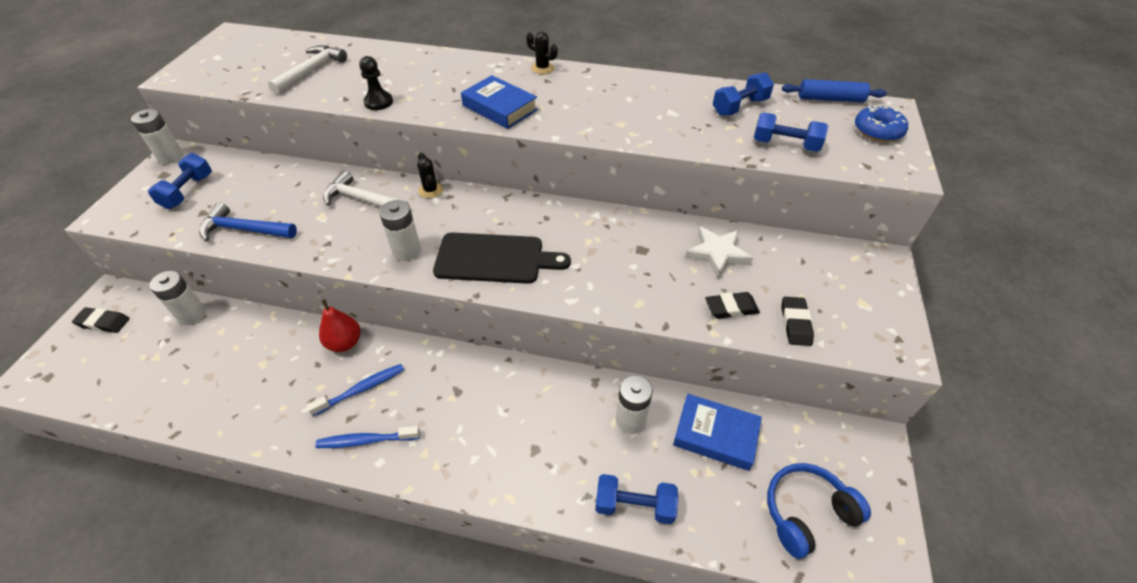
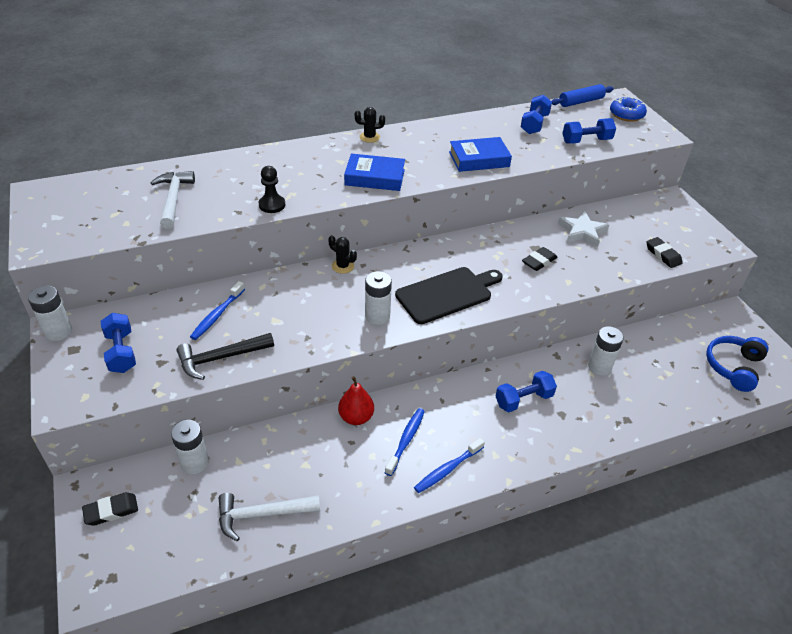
camera: 35 degrees left, 5 degrees down
blue hammer [199,203,297,242] -> black hammer [177,333,274,380]
white hammer [323,170,409,207] -> white hammer moved to [219,493,320,541]
blue dumbbell [595,474,678,524] -> blue dumbbell moved to [495,371,557,412]
blue book [673,394,762,471] -> blue book moved to [449,137,512,172]
black eraser [705,292,760,319] -> black eraser moved to [522,247,558,271]
none -> blue toothbrush [190,281,245,340]

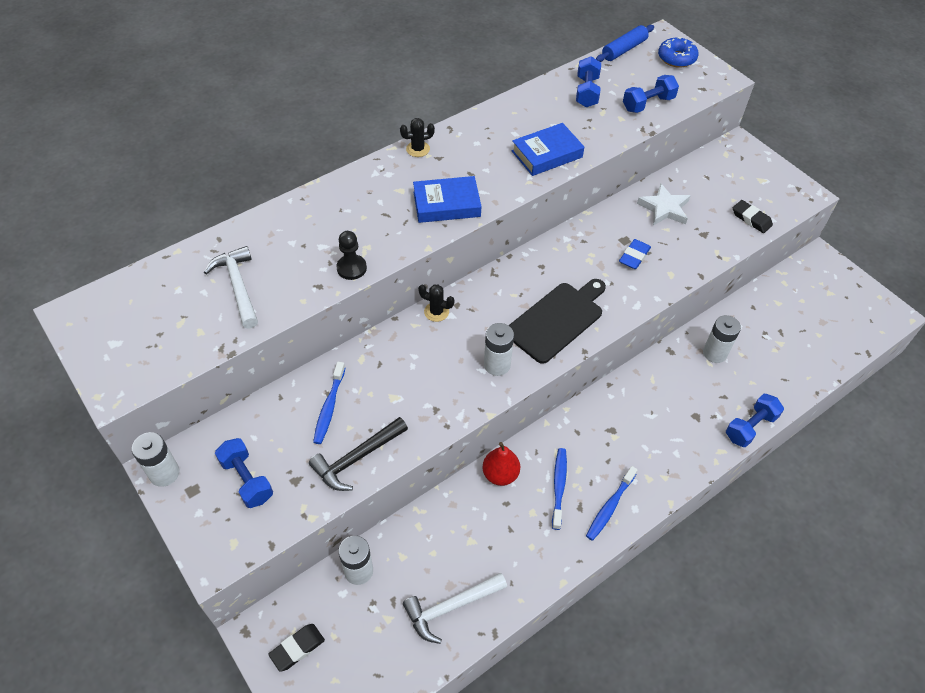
camera: 15 degrees left, 10 degrees up
blue dumbbell [495,371,557,412] -> blue dumbbell moved to [726,394,784,447]
black eraser [522,247,558,271] -> blue eraser [619,239,651,269]
blue headphones [706,336,769,392] -> none

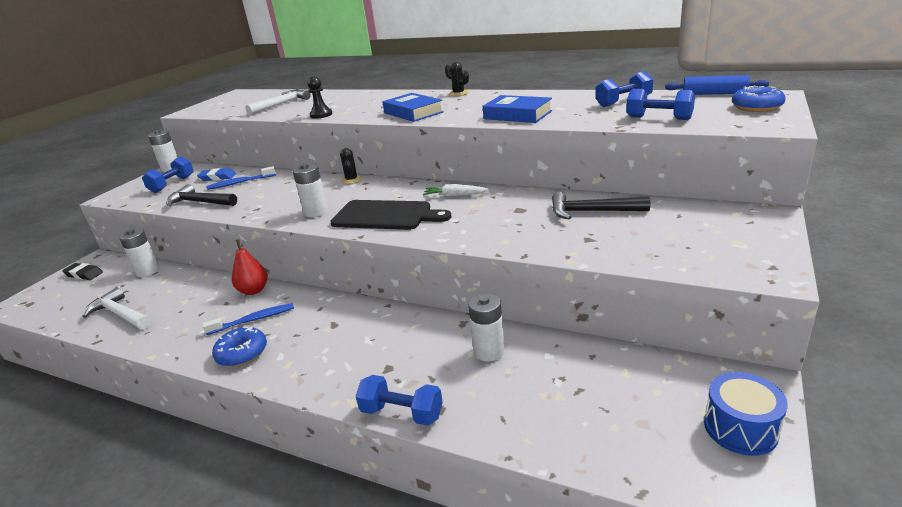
camera: 65 degrees right, 25 degrees down
blue toothbrush [586,466,638,541] -> blue donut [212,327,267,367]
blue eraser [619,239,651,269] -> blue eraser moved to [197,168,236,181]
white star [637,183,691,226] -> black hammer [552,192,650,219]
black eraser [733,200,773,233] -> none
none -> white carrot [423,184,489,197]
none -> blue drum [704,372,788,456]

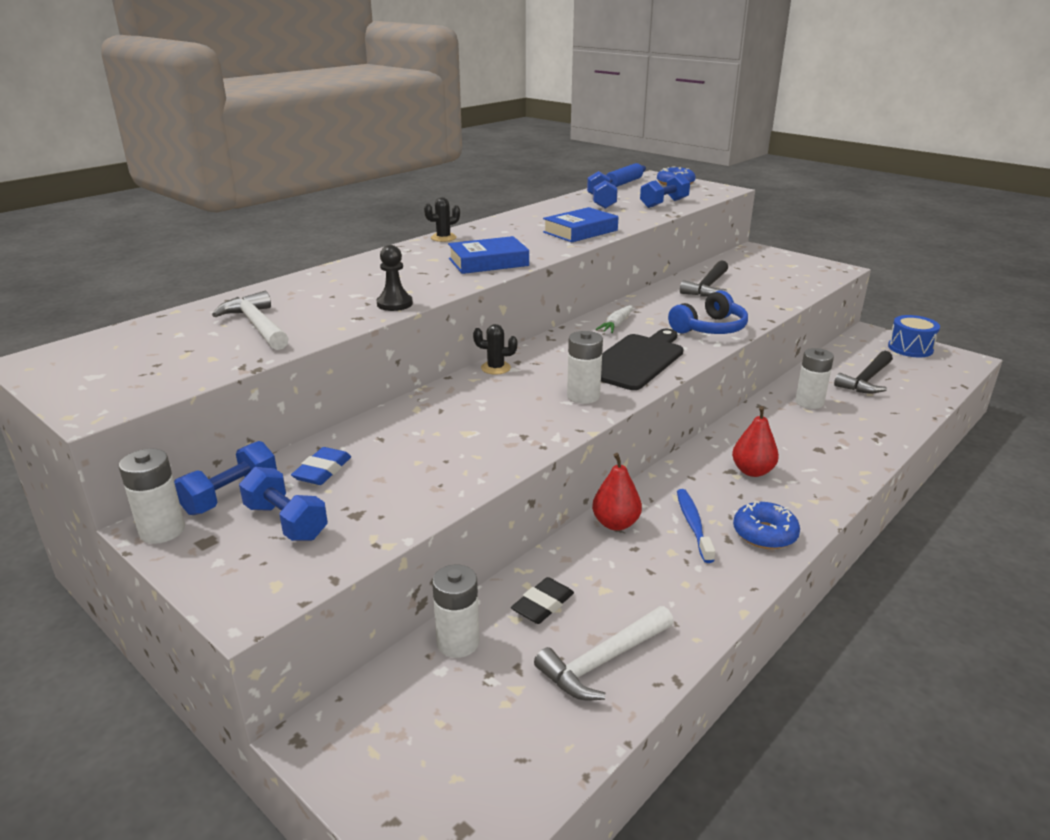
camera: 75 degrees left, 0 degrees up
black eraser [62,263,103,280] -> black eraser moved to [511,577,574,624]
black hammer [166,184,237,207] -> black hammer moved to [834,351,893,394]
blue toothbrush [206,166,276,190] -> none
blue dumbbell [356,375,443,426] -> blue dumbbell moved to [174,441,277,515]
none -> blue headphones [668,290,748,334]
none -> red pear [732,406,779,477]

